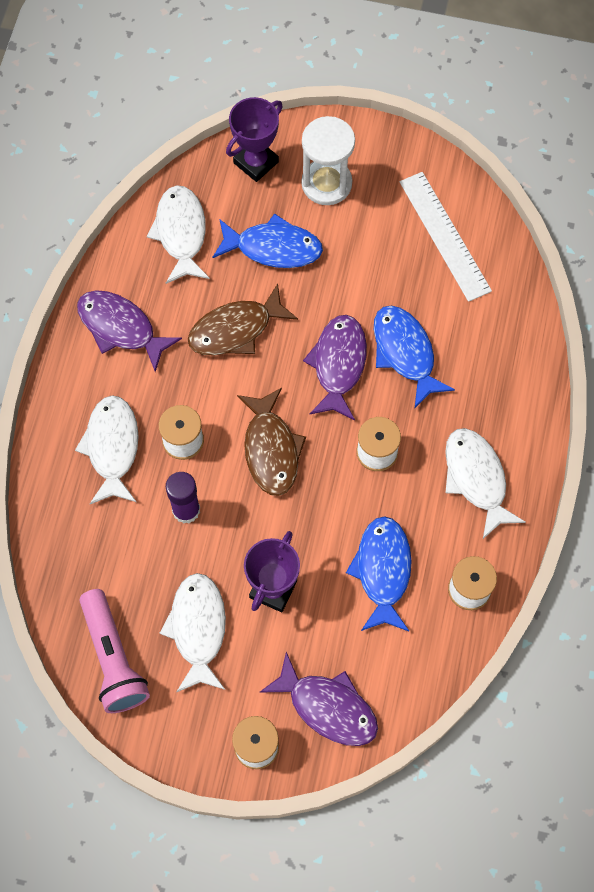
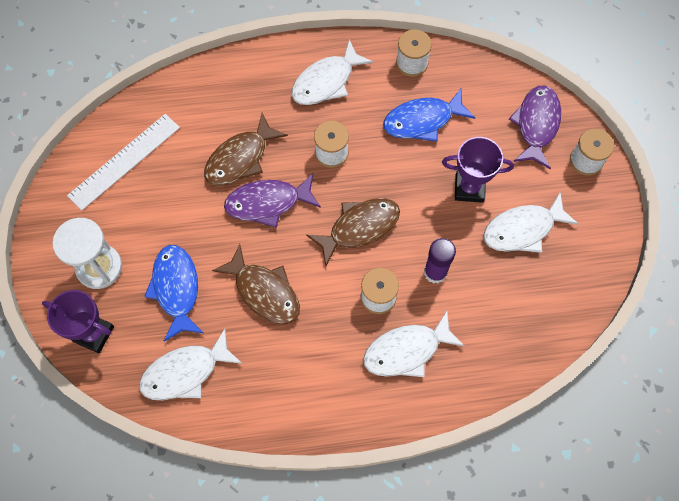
camera: 110 degrees left, 0 degrees up
purple fish [77,290,182,372] -> none
pink flashlight [79,589,150,713] -> none
blue fish [374,305,455,409] -> brown fish [204,113,288,186]

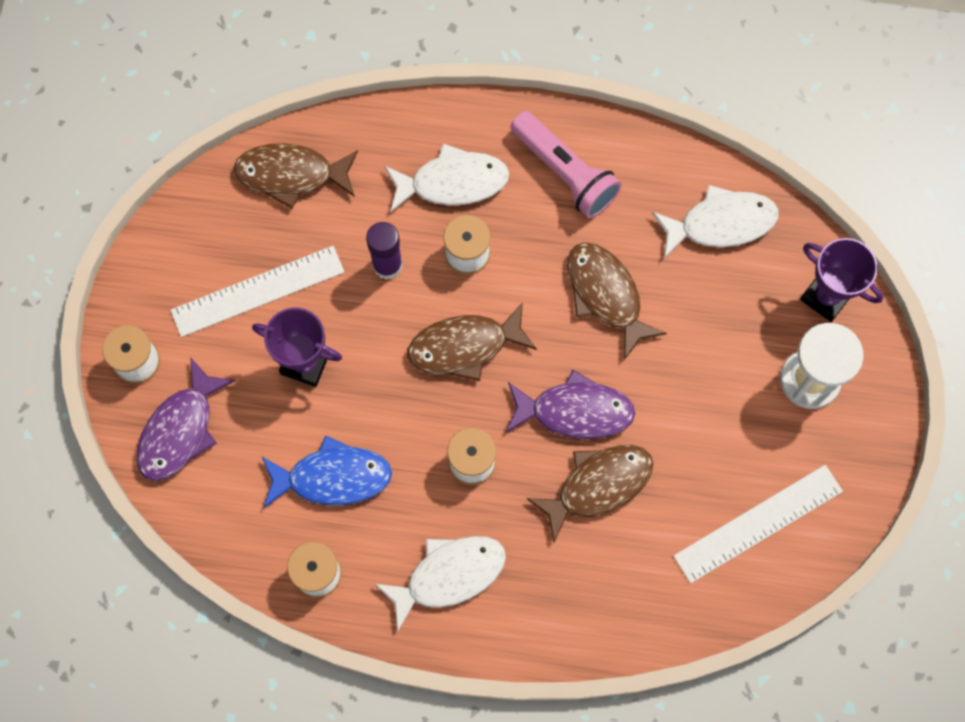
camera: 165 degrees left, 5 degrees up
blue fish [144,245,204,341] -> none
white fish [483,192,579,253] -> white ruler [170,246,344,337]
none -> brown fish [234,143,358,209]
none -> pink flashlight [511,111,621,218]

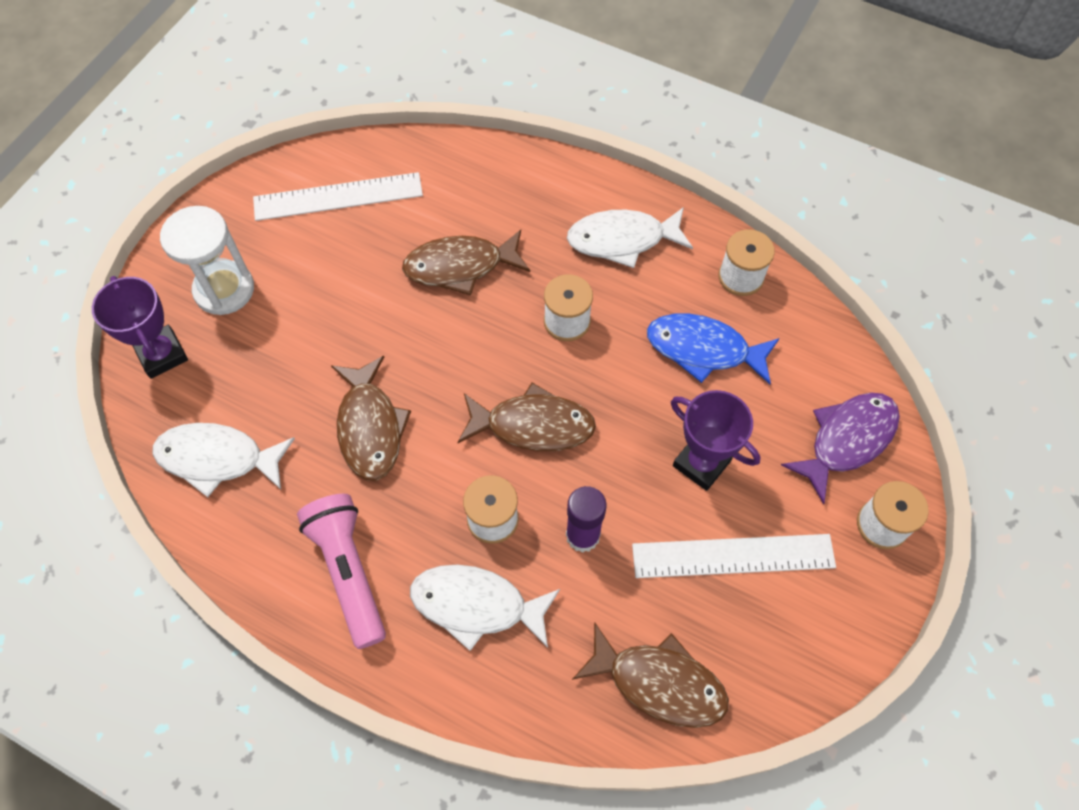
camera: 160 degrees left, 10 degrees down
purple fish [506,370,635,439] -> none

